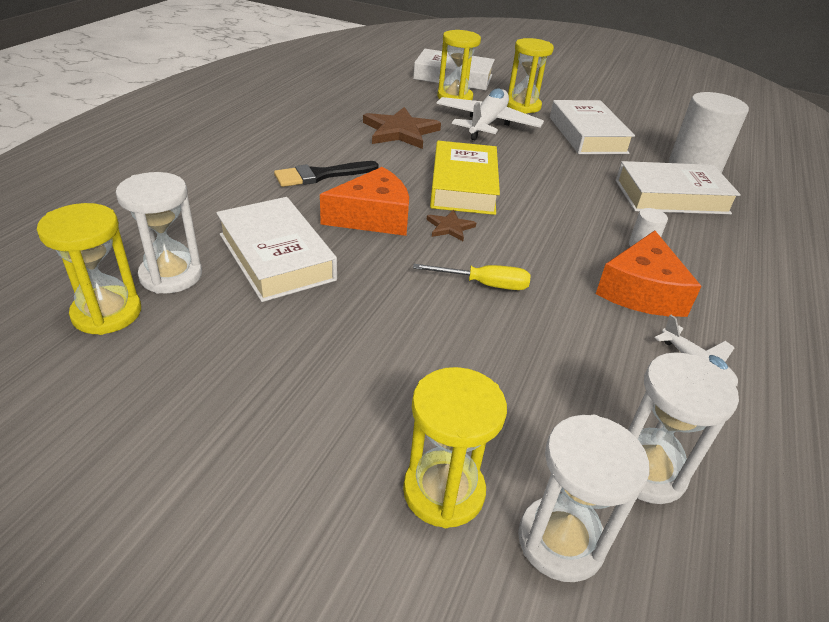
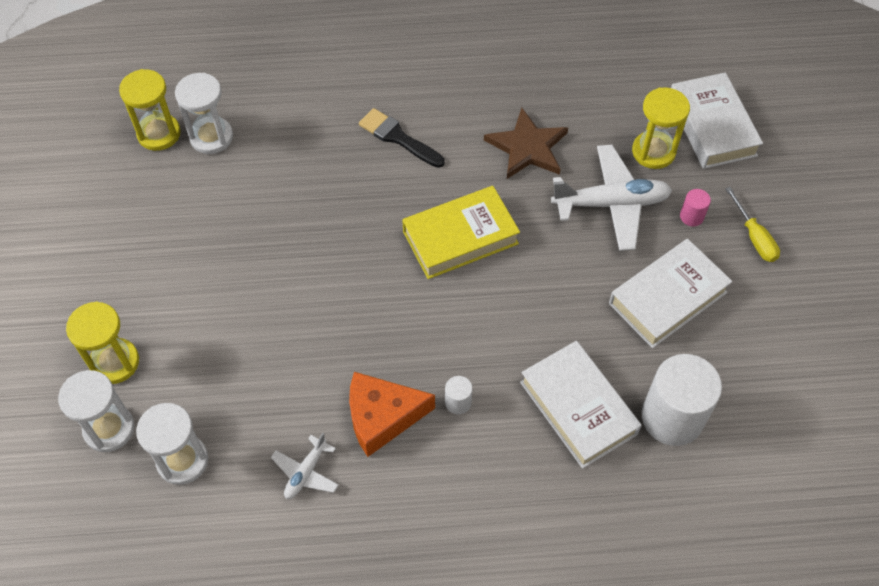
camera: 65 degrees right, 20 degrees up
white book [216,197,337,302] -> none
orange cheese [320,167,409,236] -> none
yellow screwdriver [413,264,531,290] -> yellow screwdriver moved to [725,187,780,262]
brown star [427,210,476,241] -> none
yellow hourglass [507,38,554,113] -> pink cylinder [680,189,711,226]

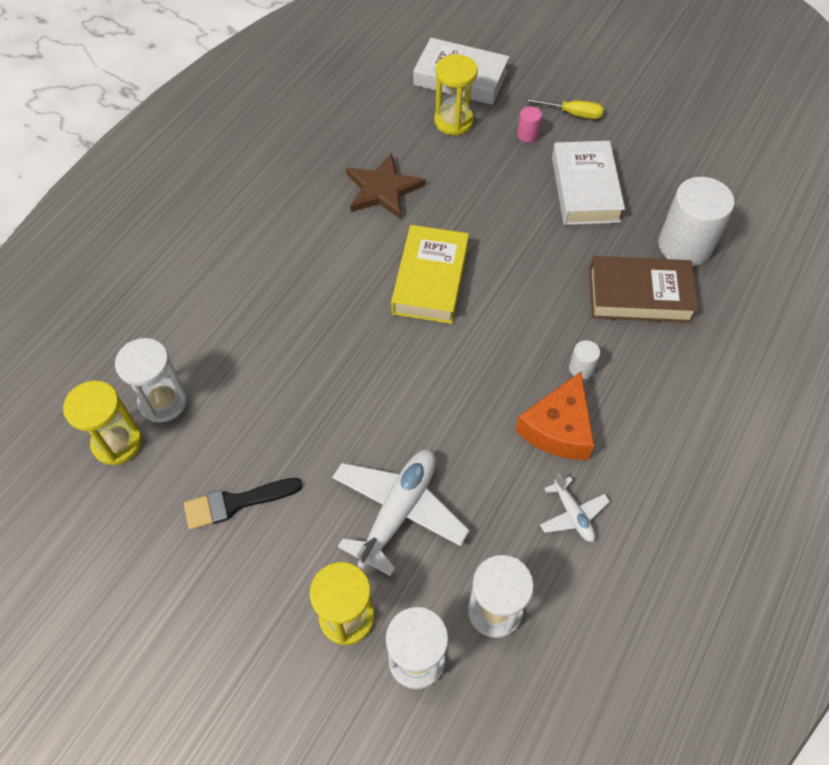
camera: 55 degrees left, 0 degrees up
black brush [359,108,445,168] -> black brush moved to [184,478,303,530]
white book [520,341,642,469] -> brown book [589,256,698,323]
white plane [551,145,672,251] -> white plane moved to [332,450,470,576]

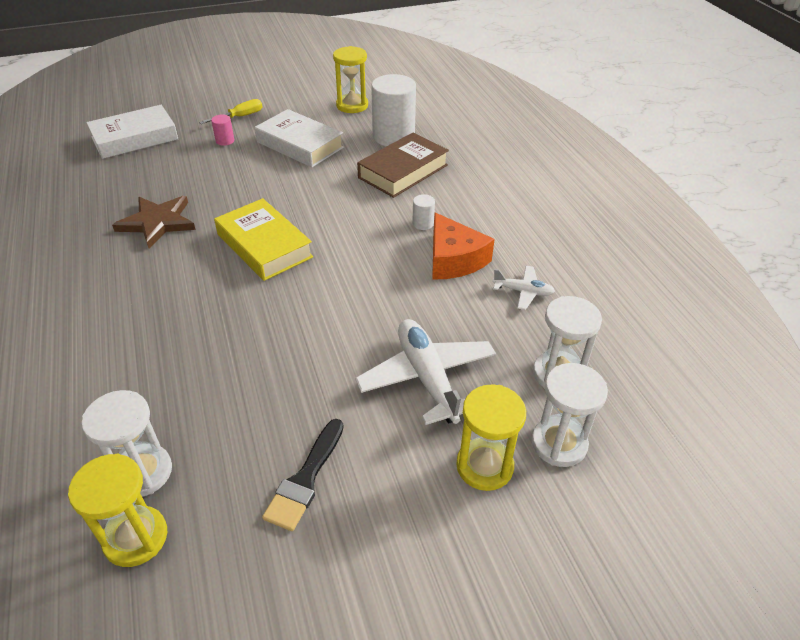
camera: 50 degrees left, 15 degrees down
yellow hourglass [434,54,478,135] -> yellow hourglass moved to [333,46,368,113]

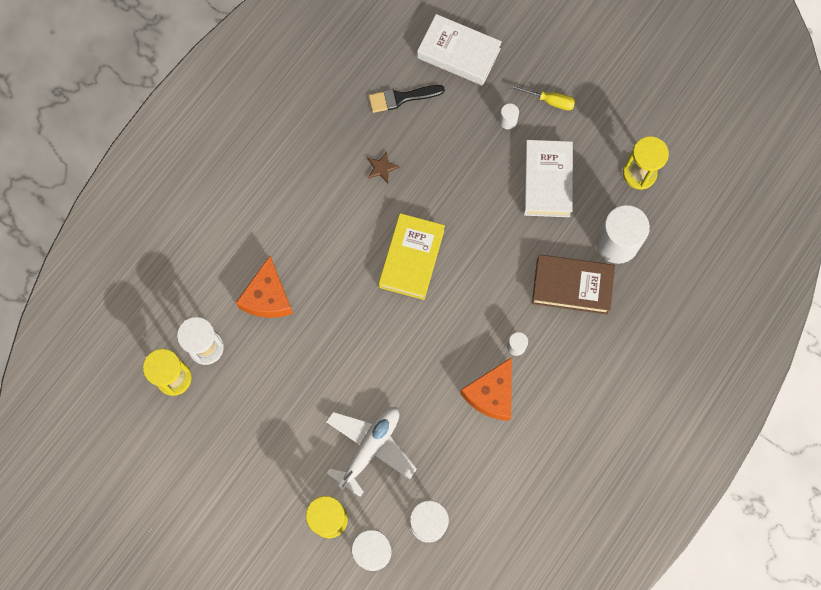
camera: 55 degrees right, 30 degrees up
brown star [112,196,196,249] -> brown star [367,152,400,183], size x0.50
pink cylinder [211,114,234,146] -> white cylinder [499,103,519,129]
black brush [262,419,344,531] -> black brush moved to [369,85,445,113]
white plane [493,266,555,310] -> none
none -> orange cheese [236,256,293,318]

